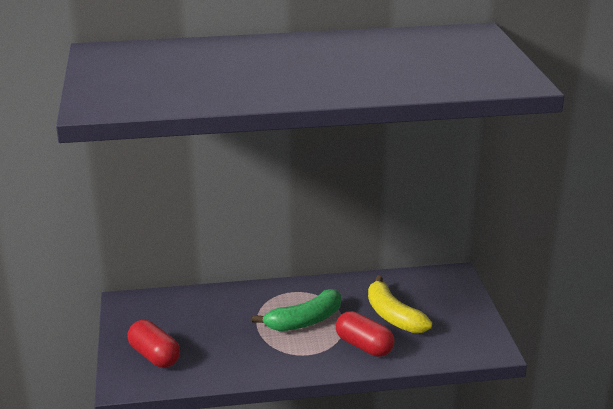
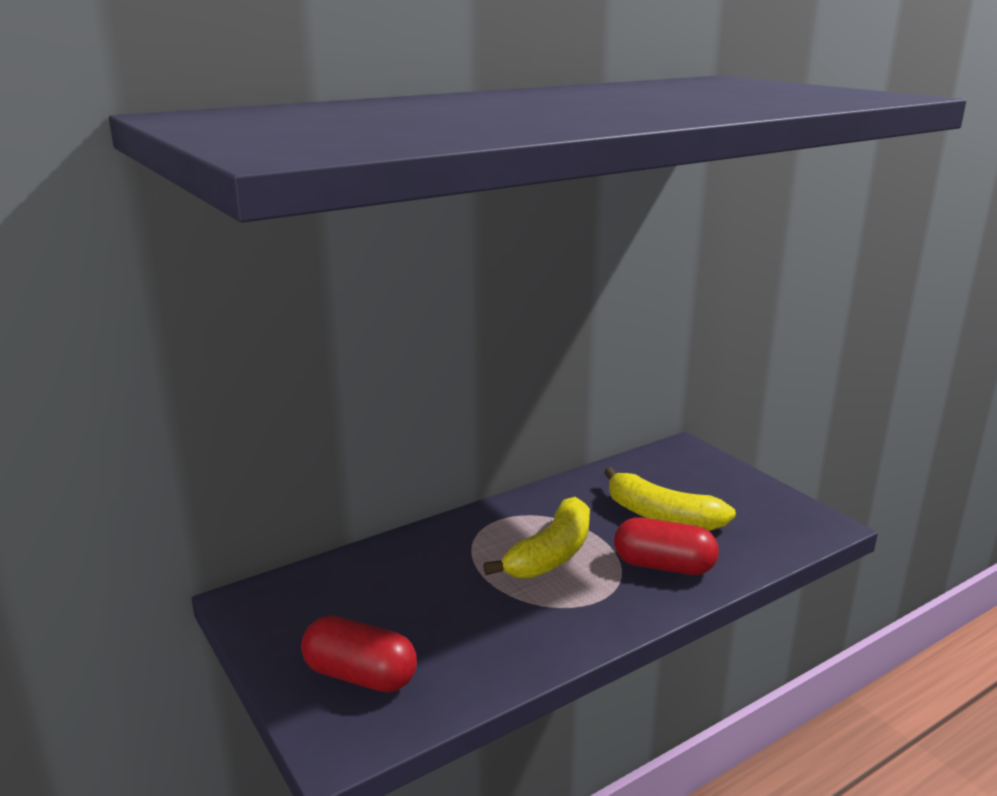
camera: 25 degrees left, 5 degrees down
green banana [252,289,341,331] -> yellow banana [483,497,590,579]

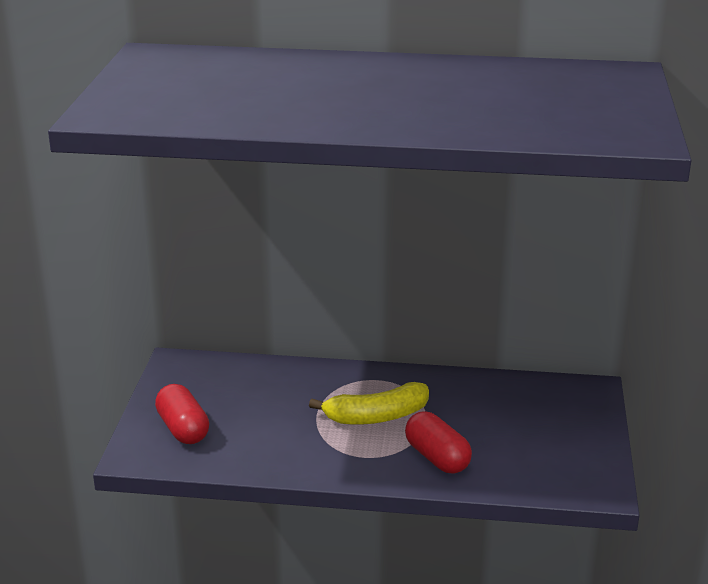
camera: 40 degrees right, 5 degrees up
yellow banana [604,467,736,531] -> none

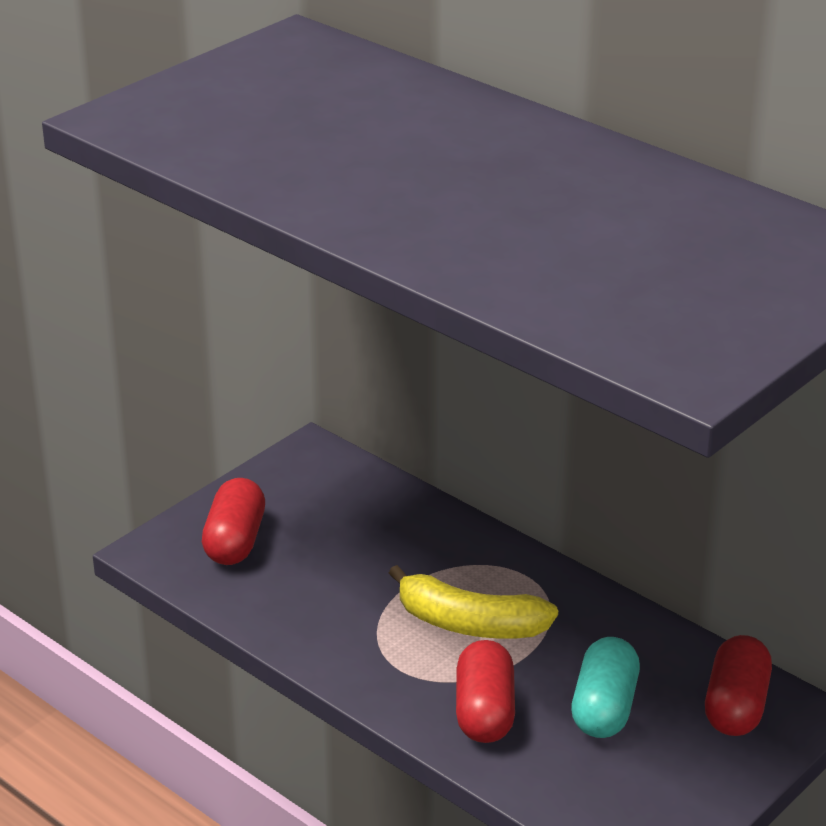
camera: 35 degrees right, 5 degrees up
none -> turquoise capsule [571,637,640,738]
none -> red capsule [705,635,772,736]

